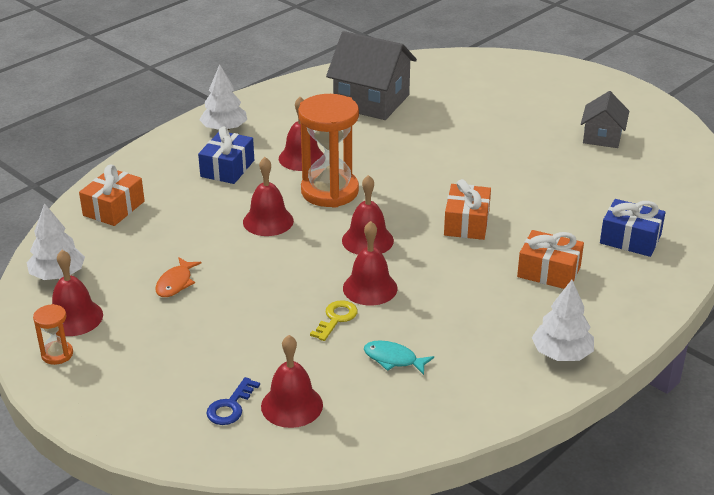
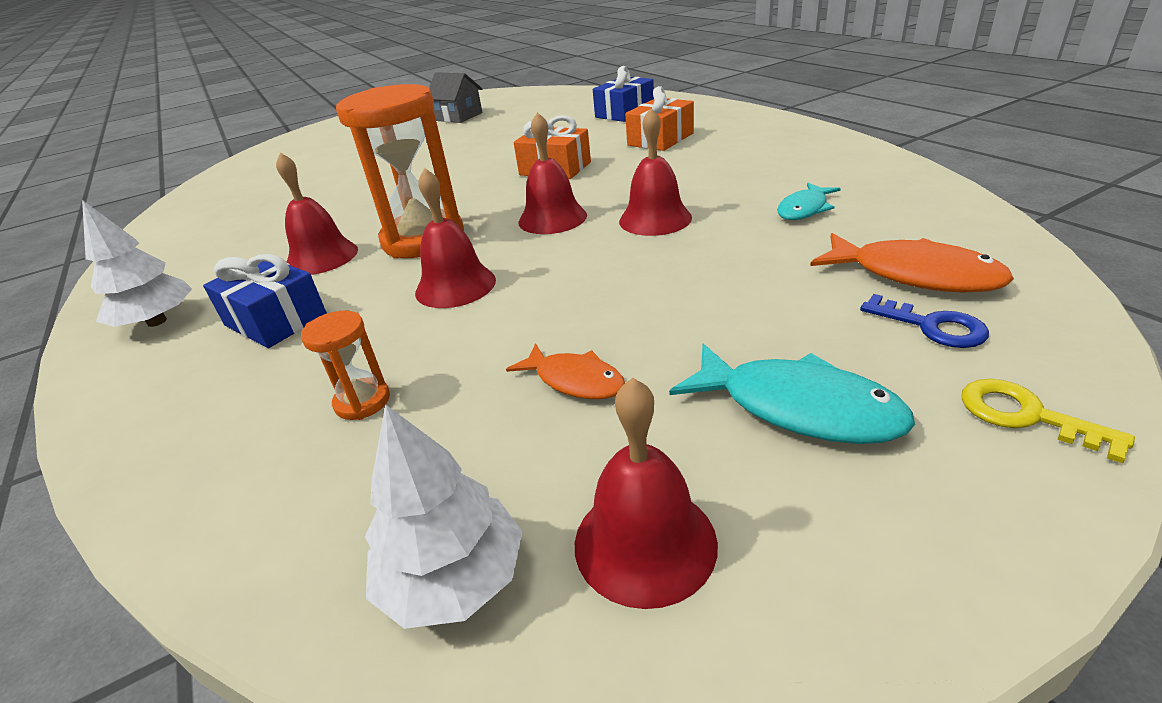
camera: 70 degrees left, 0 degrees up
orange hourglass [33,304,73,365] -> orange hourglass moved to [301,311,390,420]
orange gift [79,165,145,226] -> none
red bell [261,335,323,428] -> orange fish [810,233,1014,292]
yellow key [310,300,358,341] -> yellow key moved to [961,379,1135,463]
grey house [326,31,417,120] -> none
white tree [532,280,594,361] -> none
none -> turquoise fish [669,344,915,444]

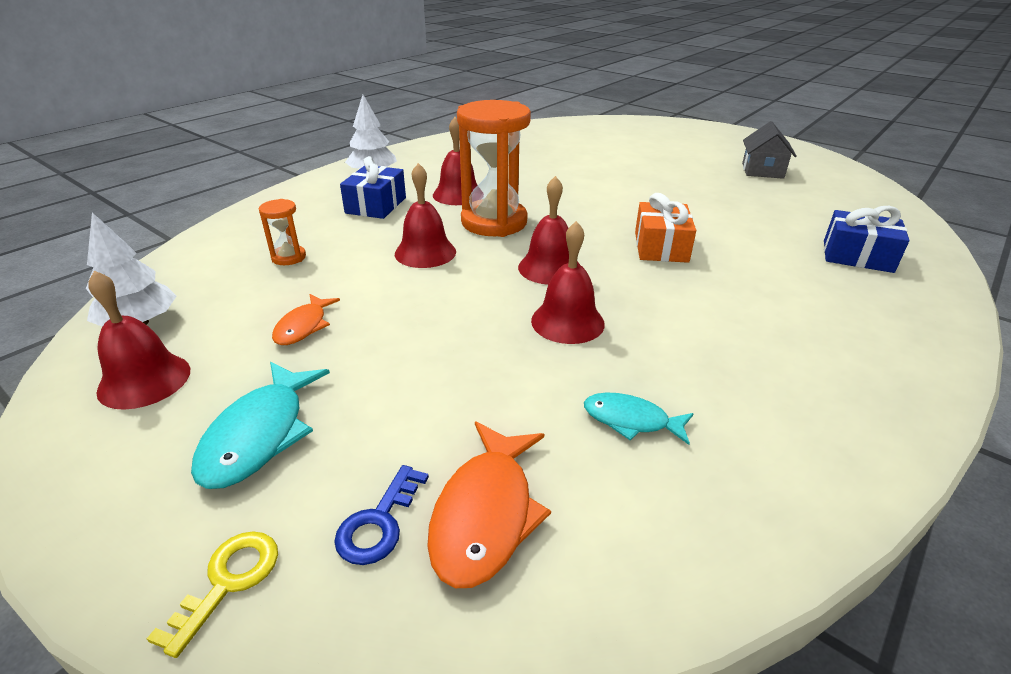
camera: 65 degrees right, 0 degrees up
orange gift [625,86,694,151] -> none

